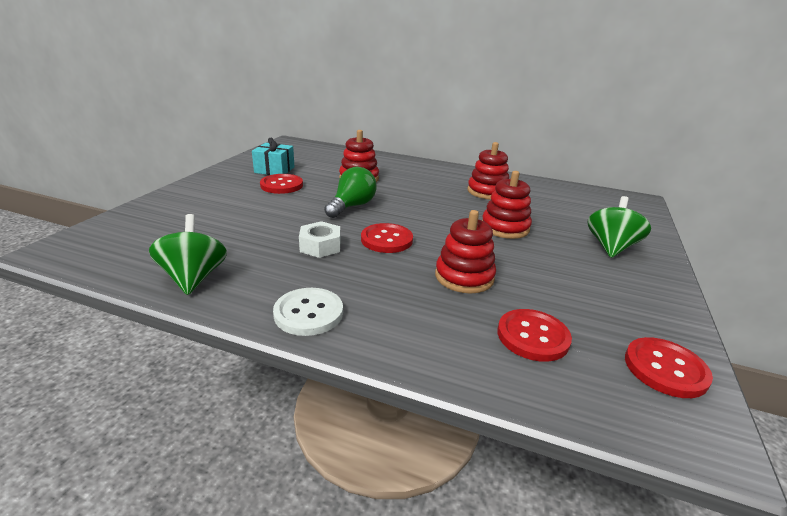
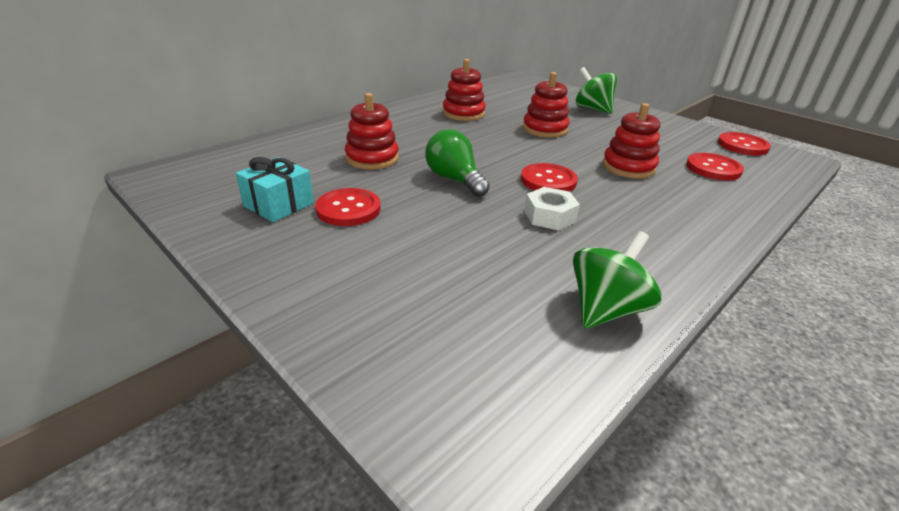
camera: 65 degrees left, 5 degrees up
green spinning top [149,214,227,295] -> green spinning top turned 120 degrees clockwise [573,231,662,329]
white button [273,288,343,336] -> none

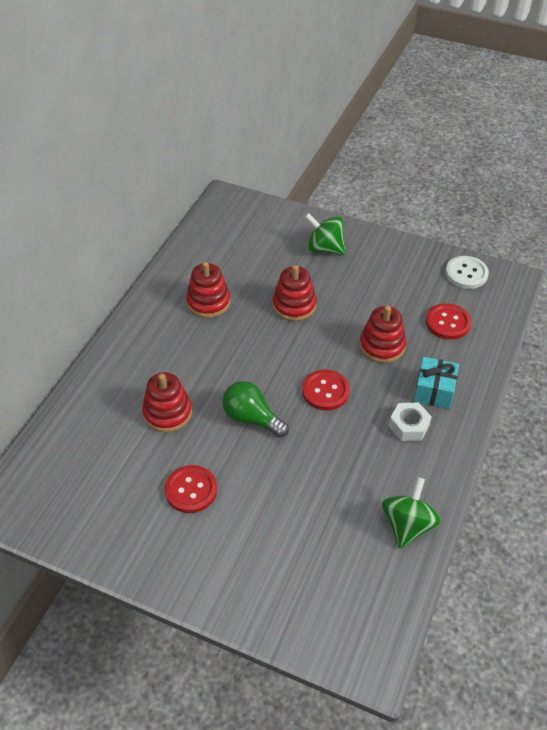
camera: 20 degrees left, 15 degrees up
turquoise gift [236,157,314,222] -> turquoise gift moved to [414,357,459,409]
white nut [524,187,580,230] -> white nut moved to [389,403,432,441]
red button [718,132,771,156] -> white button [445,256,489,289]

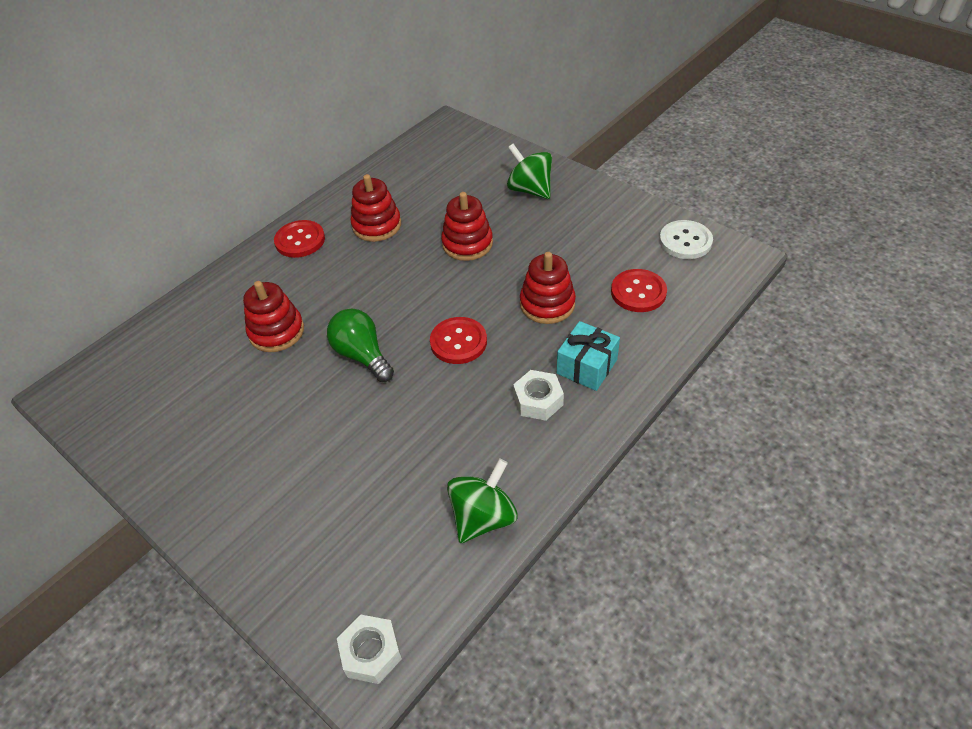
camera: 20 degrees right, 0 degrees up
red button [165,465,217,513] -> red button moved to [274,220,325,258]
none -> white nut [337,614,402,684]

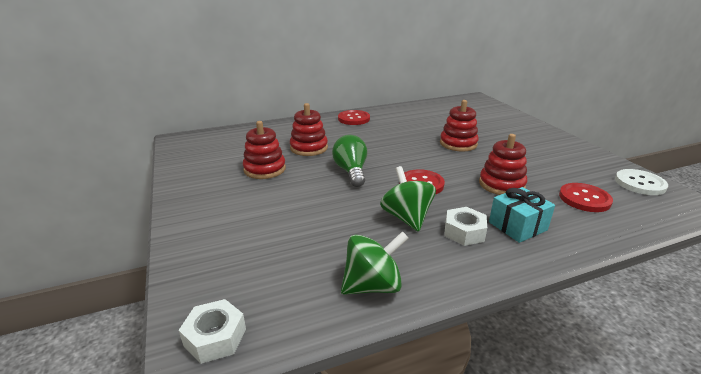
camera: 25 degrees right, 20 degrees down
red stacking toy [351,174,401,242] -> red stacking toy moved to [243,121,286,179]
green spinning top [507,144,552,199] -> green spinning top moved to [380,166,436,232]

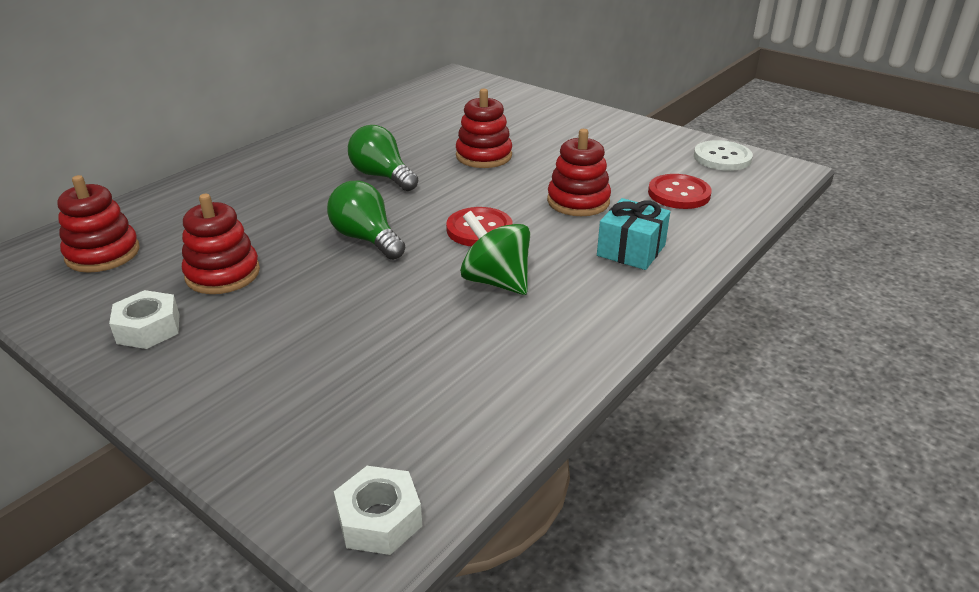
camera: 30 degrees left, 5 degrees up
red stacking toy [290,103,328,156] -> red stacking toy moved to [57,175,140,273]
red button [338,110,370,125] -> none
green spinning top [341,231,409,295] -> none
white nut [444,207,487,246] -> white nut moved to [109,290,180,349]
none -> green light bulb [348,125,418,191]

